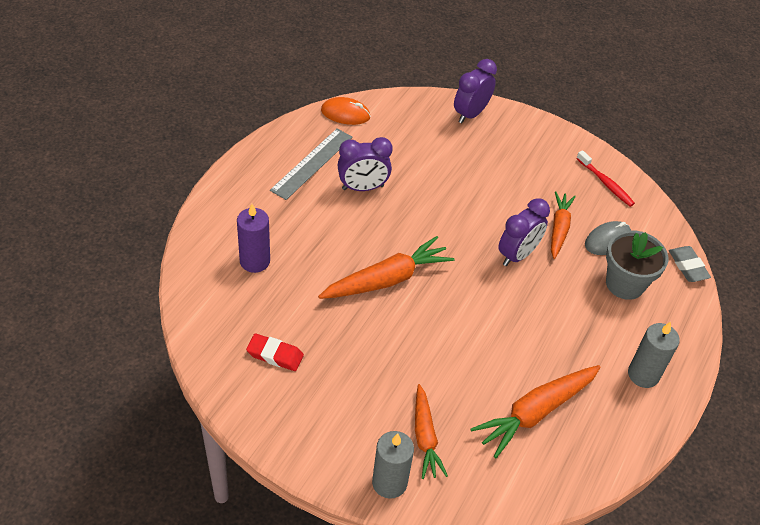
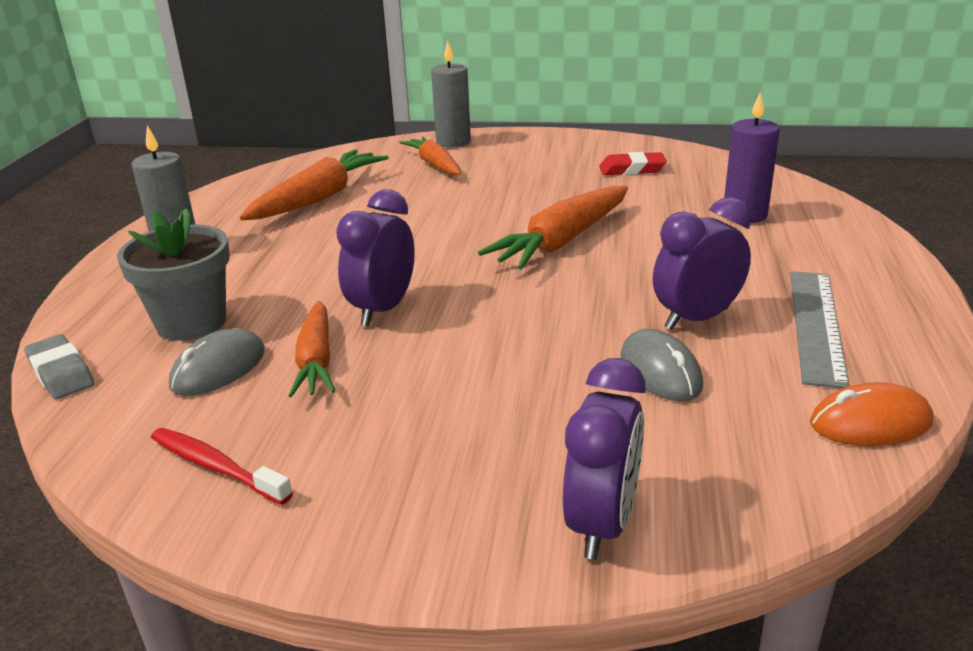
camera: 165 degrees right, 20 degrees down
none -> grey mouse [620,329,703,402]

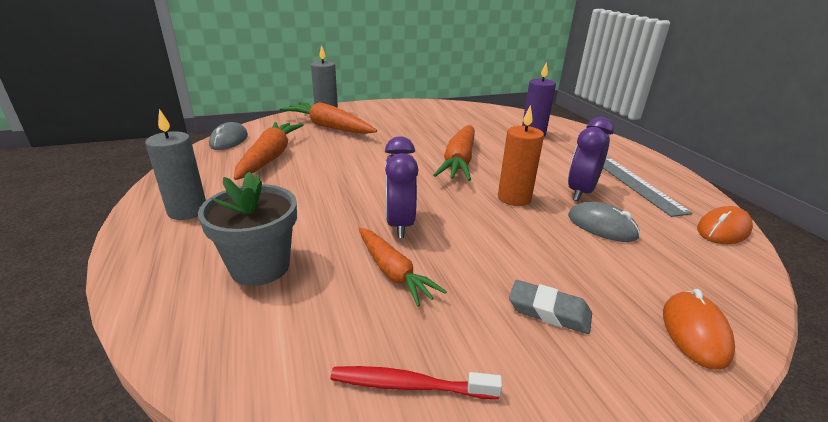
camera: 30 degrees left, 0 degrees up
grey eraser [24,334,94,399] -> grey eraser moved to [509,280,592,334]
grey mouse [169,328,265,396] -> grey mouse moved to [209,122,248,150]
orange carrot [399,137,461,175] -> orange carrot [280,102,377,134], size x1.54
purple clock [563,358,646,560] -> orange mouse [663,289,735,370]
red eraser [599,152,667,175] -> none
none -> orange candle [498,105,544,206]

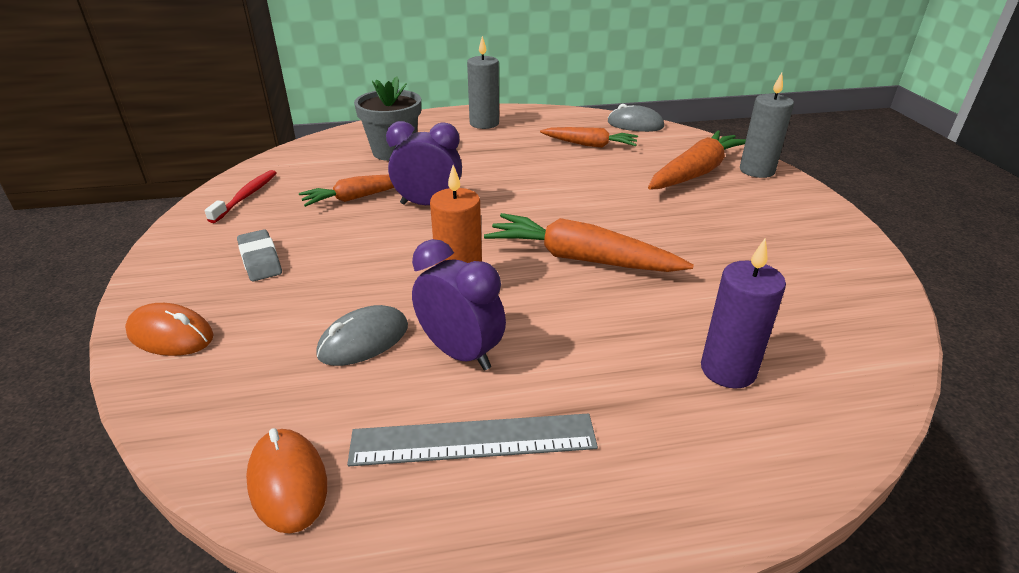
camera: 100 degrees right, 5 degrees up
orange carrot [234,122,304,180] -> orange carrot [540,127,638,148], size x0.65
grey eraser [509,280,592,334] -> grey eraser turned 60 degrees counterclockwise [237,229,282,281]

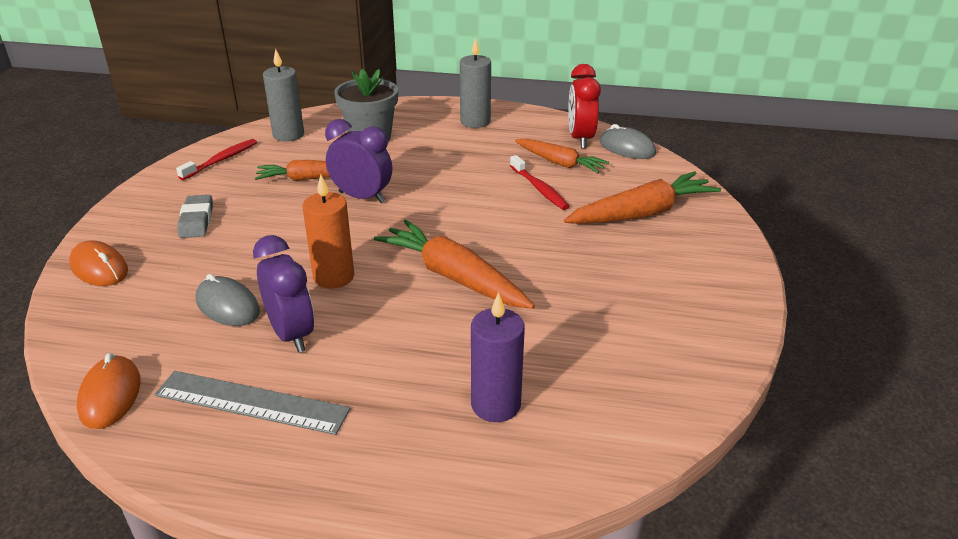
camera: 20 degrees right, 0 degrees up
grey mouse [316,305,408,366] -> grey mouse turned 60 degrees clockwise [196,274,260,326]
grey candle [740,73,794,178] -> grey candle moved to [263,49,304,141]
none -> red toothbrush [510,155,570,210]
none -> red clock [568,64,601,148]

